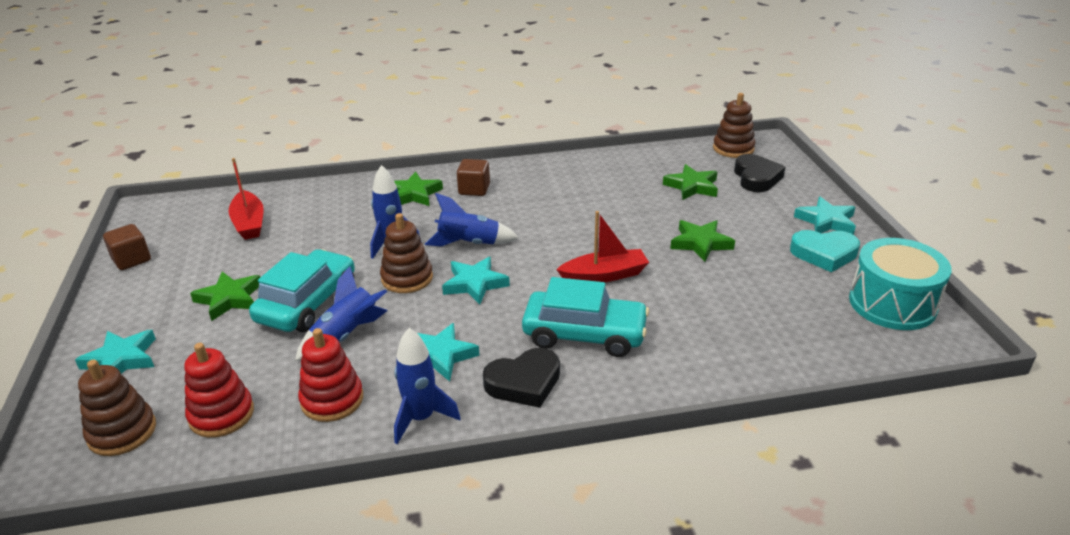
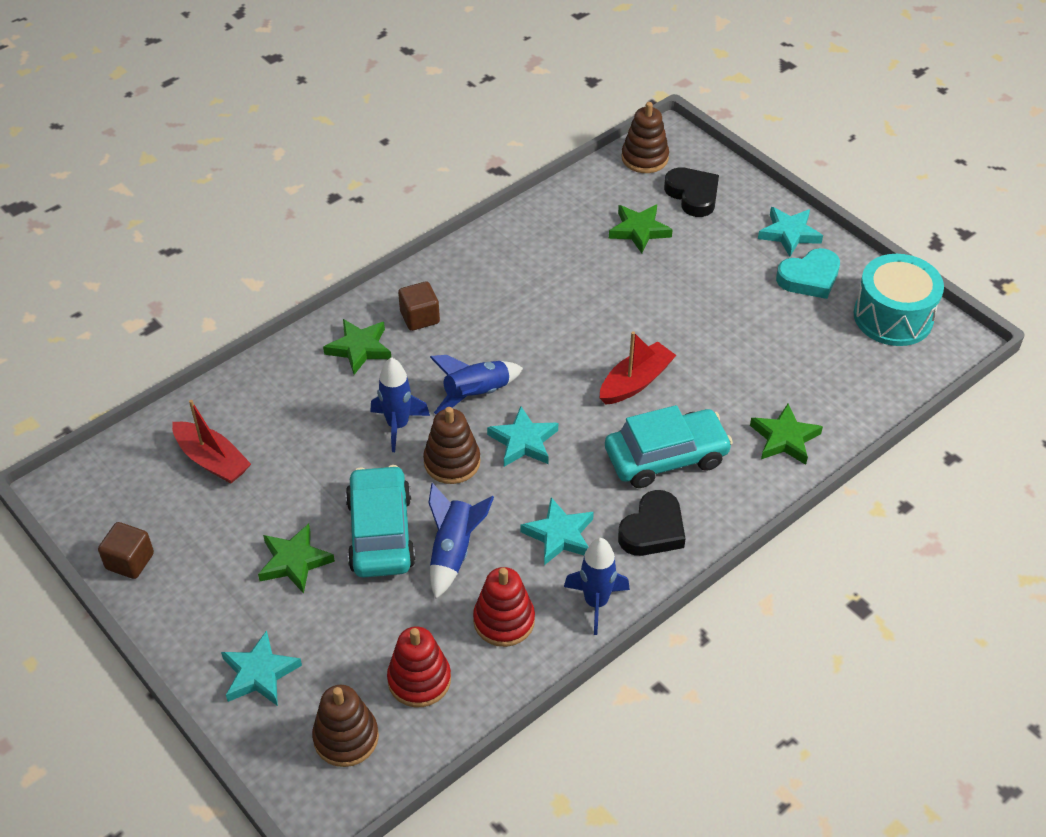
camera: 30 degrees left, 15 degrees up
green star [670,220,735,262] -> green star moved to [750,403,823,465]

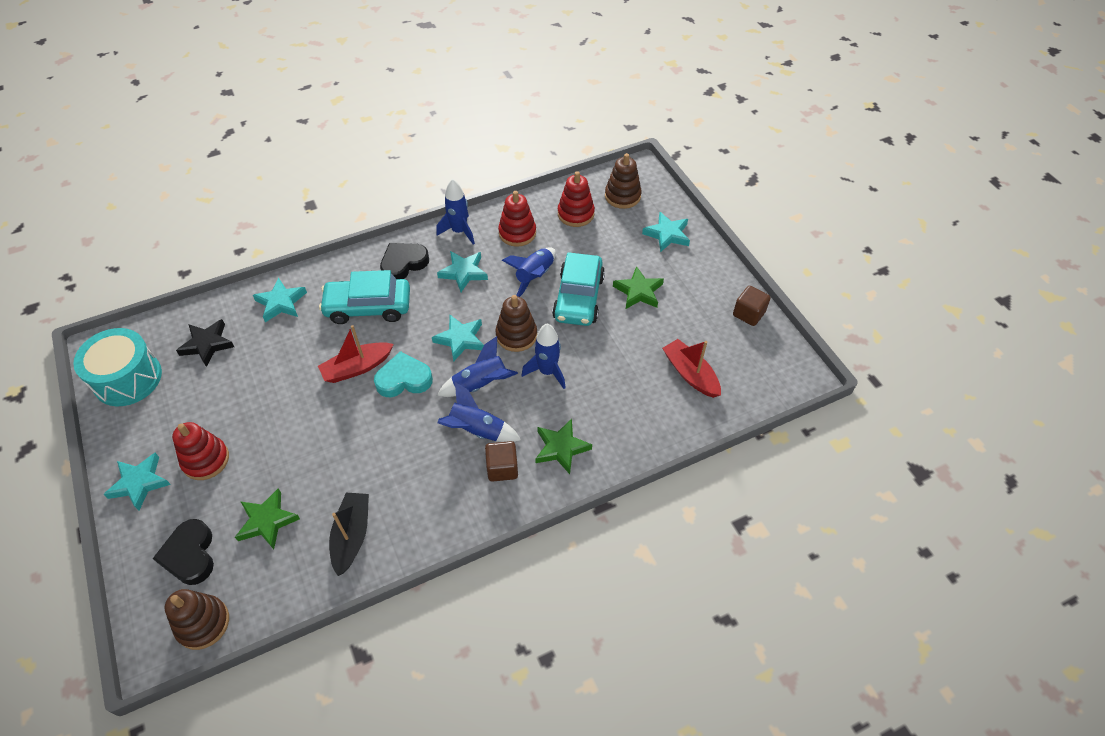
camera: 165 degrees left, 5 degrees up
green star [750,403,823,465] -> turquoise star [253,277,307,322]
turquoise heart [776,248,840,299] -> turquoise heart moved to [374,351,433,397]
none -> red stacking toy [172,422,229,480]
none -> black star [176,319,234,367]
none -> black boat [329,493,369,576]
none -> blue rocket [437,382,521,442]

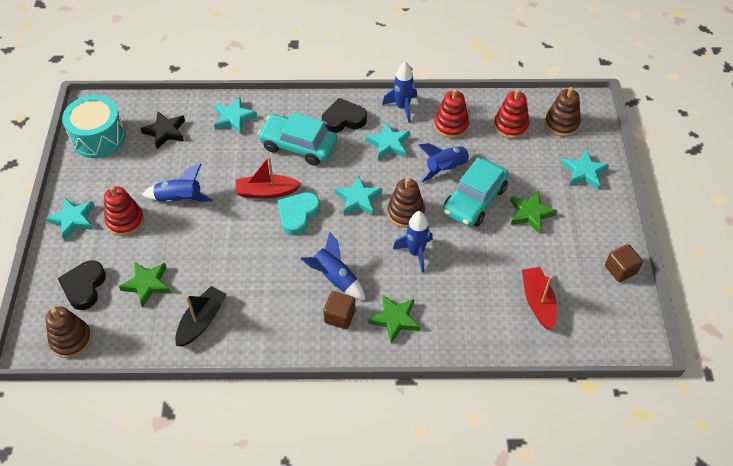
camera: 25 degrees right, 0 degrees up
turquoise heart [374,351,433,397] -> turquoise heart turned 75 degrees counterclockwise [278,192,320,236]
blue rocket [437,336,518,397] -> blue rocket moved to [142,164,212,202]

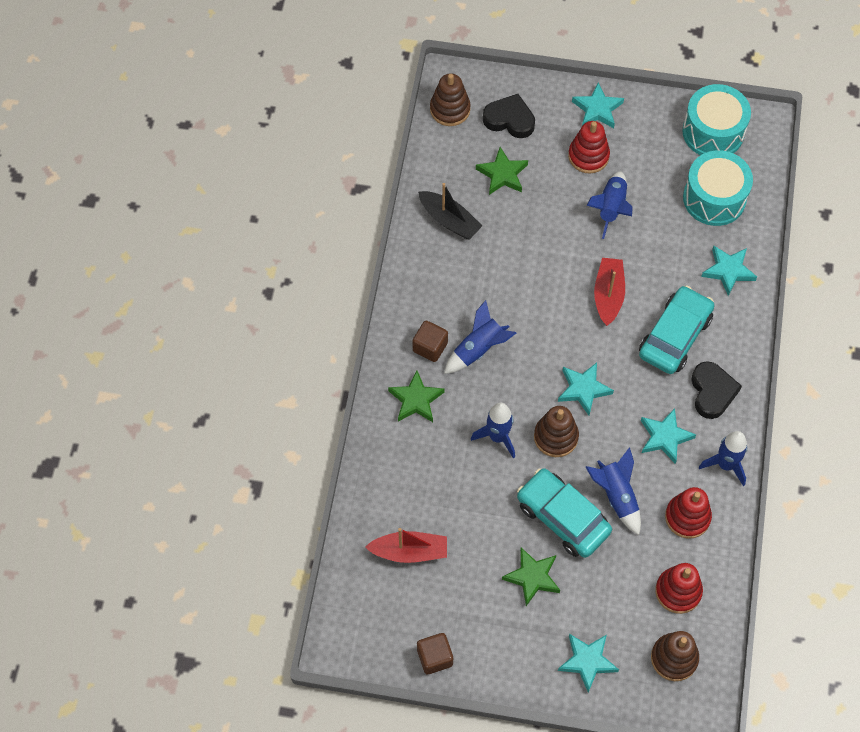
camera: 100 degrees right, 10 degrees up
black star [140,111,185,149] -> turquoise drum [683,150,753,226]
turquoise heart [278,192,320,236] -> none

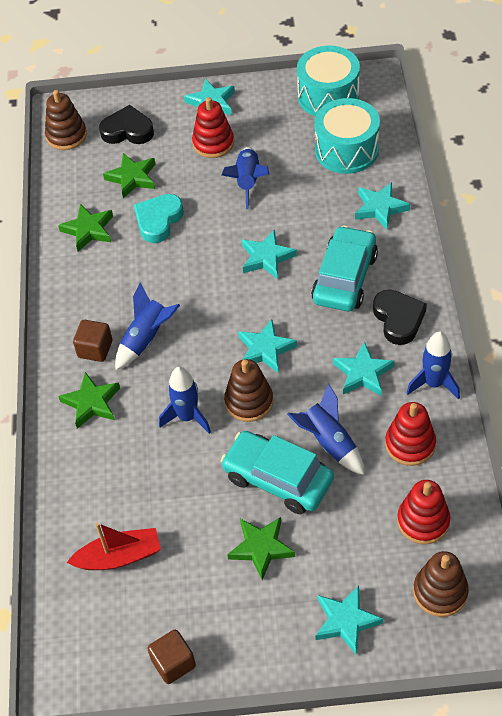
camera: 10 degrees left, 10 degrees down
black boat [418,183,482,239] -> green star [58,204,113,252]
red boat [594,258,625,326] -> turquoise star [242,230,297,280]
none -> turquoise heart [134,194,184,243]

